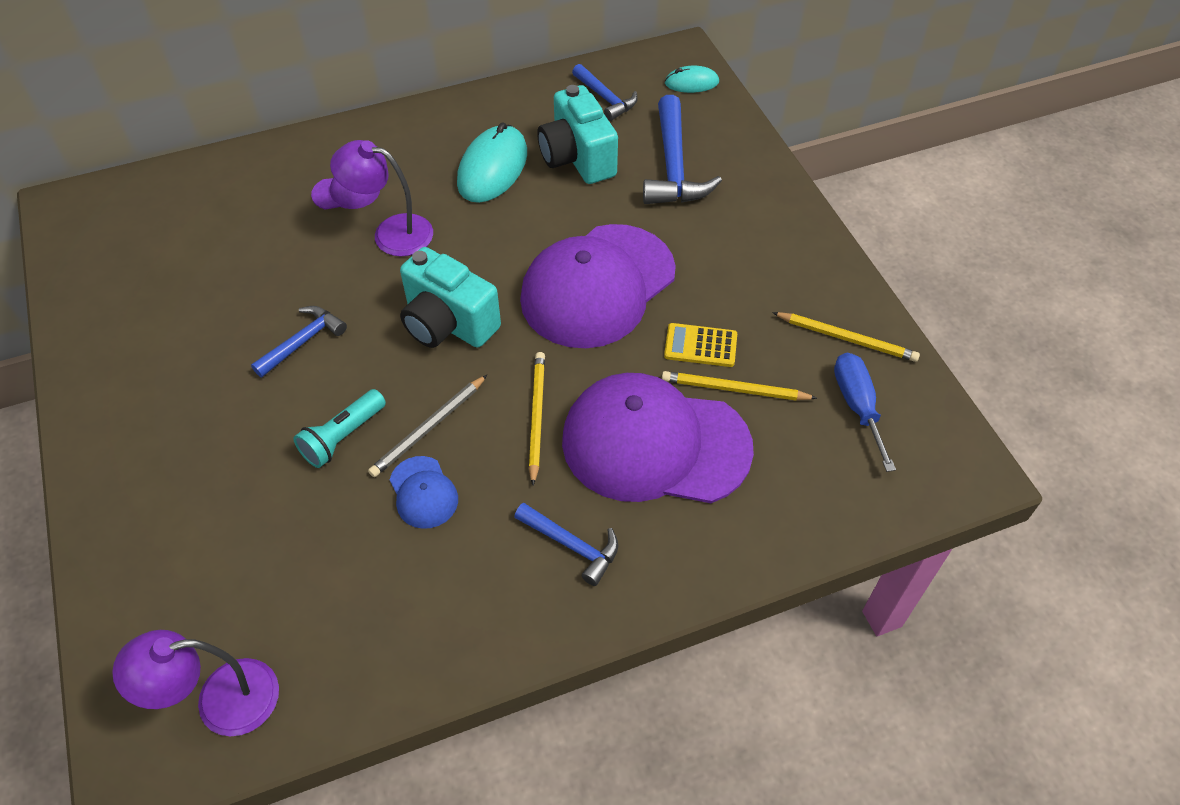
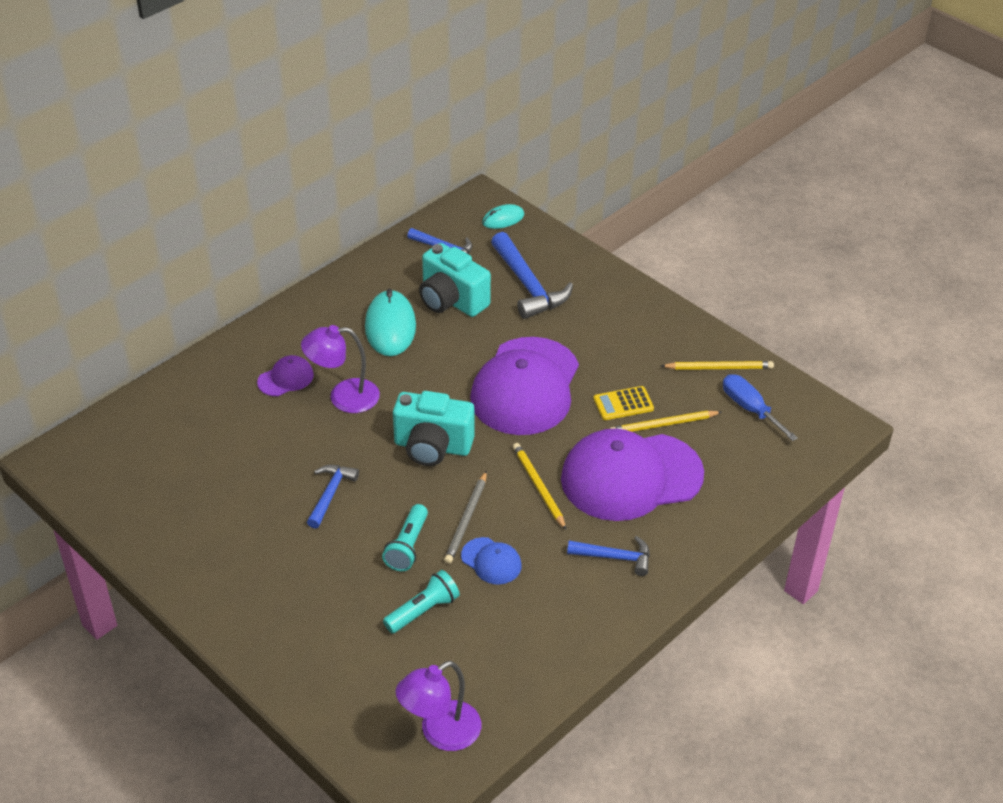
camera: 25 degrees left, 10 degrees down
none -> turquoise flashlight [383,570,460,633]

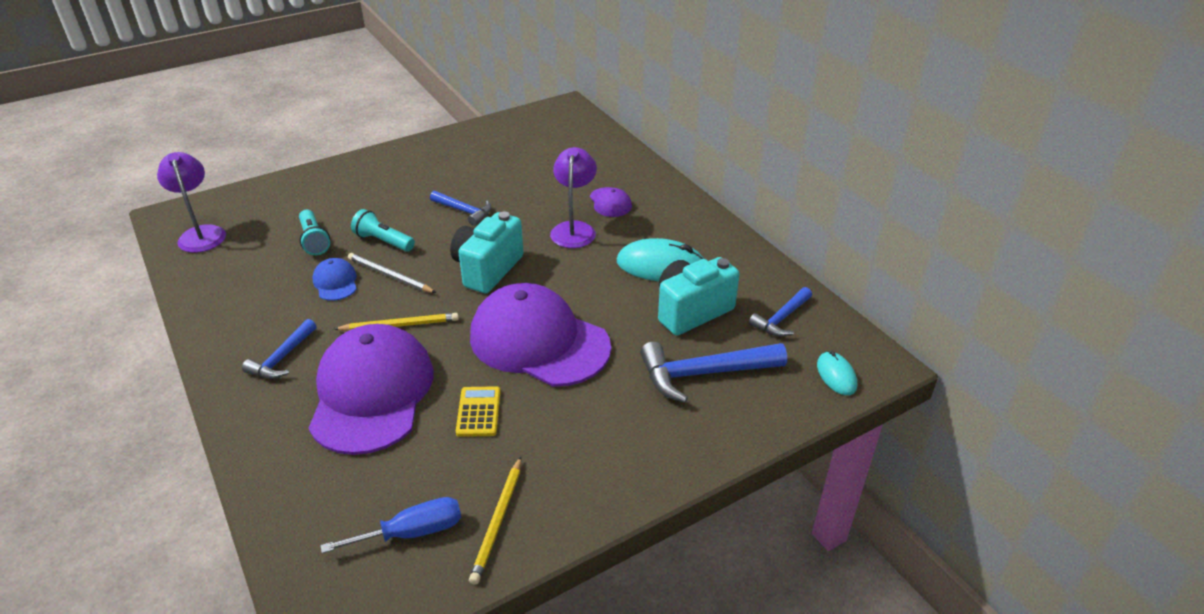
camera: 105 degrees right, 5 degrees down
blue cap [461,537,522,584] -> blue cap turned 105 degrees clockwise [313,258,357,301]
yellow pencil [610,411,721,432] -> none

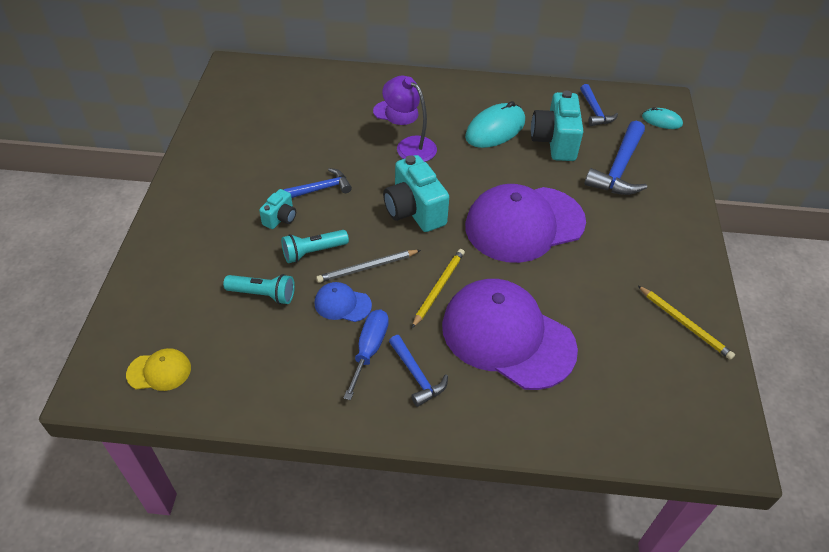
camera: 55 degrees left, 10 degrees up
purple lamp [157,152,226,253] -> yellow cap [126,348,191,391]
blue screwdriver [320,497,461,553] -> blue screwdriver moved to [344,309,389,400]
yellow calculator [456,386,500,437] -> none
none -> turquoise camera [259,189,296,229]

